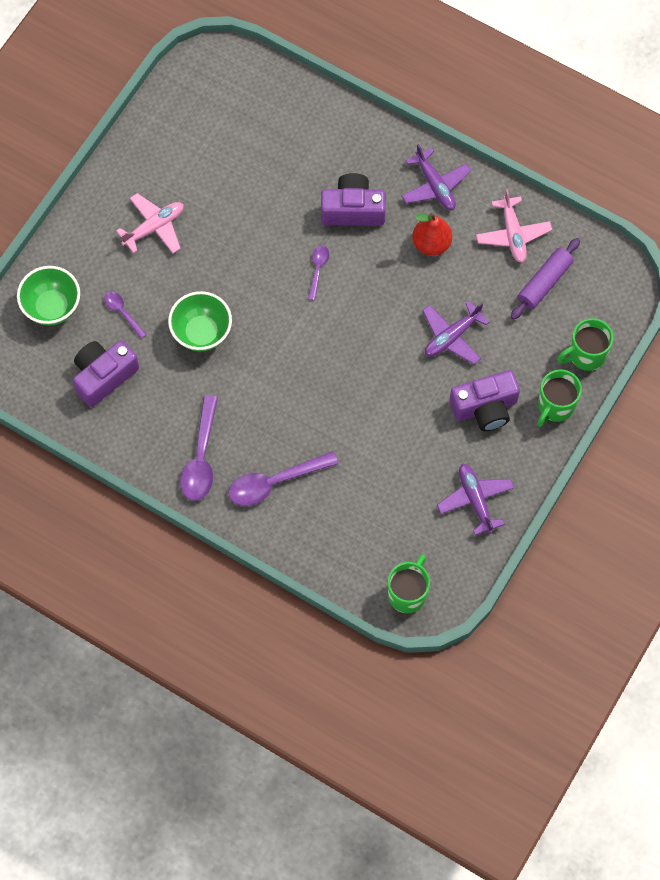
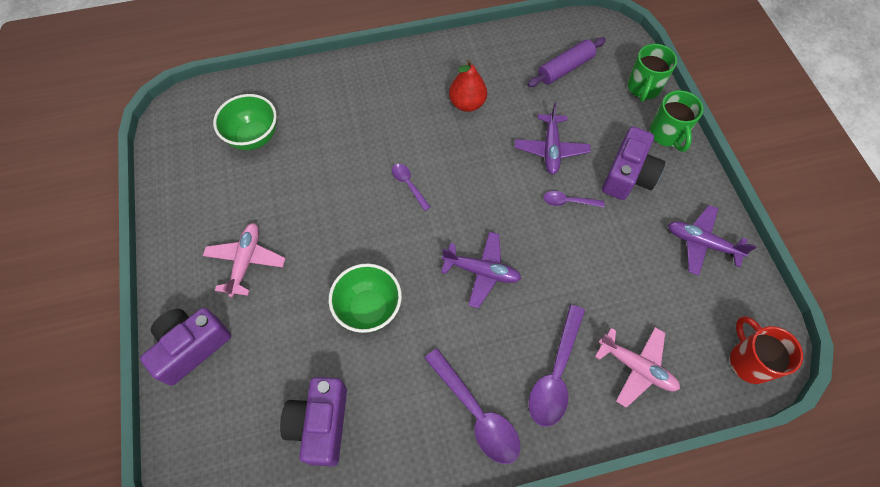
camera: 45 degrees left, 5 degrees down
green bowl [17,266,80,325] -> green bowl moved to [213,94,277,150]
purple spoon [104,292,147,339] -> purple spoon moved to [543,191,604,207]
purple camera [321,173,386,226] -> purple camera moved to [140,308,231,386]
green mug [388,554,430,613] -> red mug [730,316,803,384]
purple plane [401,144,471,210] -> purple plane moved to [441,231,521,308]
pink plane [476,189,552,263] -> pink plane moved to [595,327,680,408]
purple rolling pin [511,238,580,320] -> purple rolling pin turned 60 degrees clockwise [527,37,606,87]

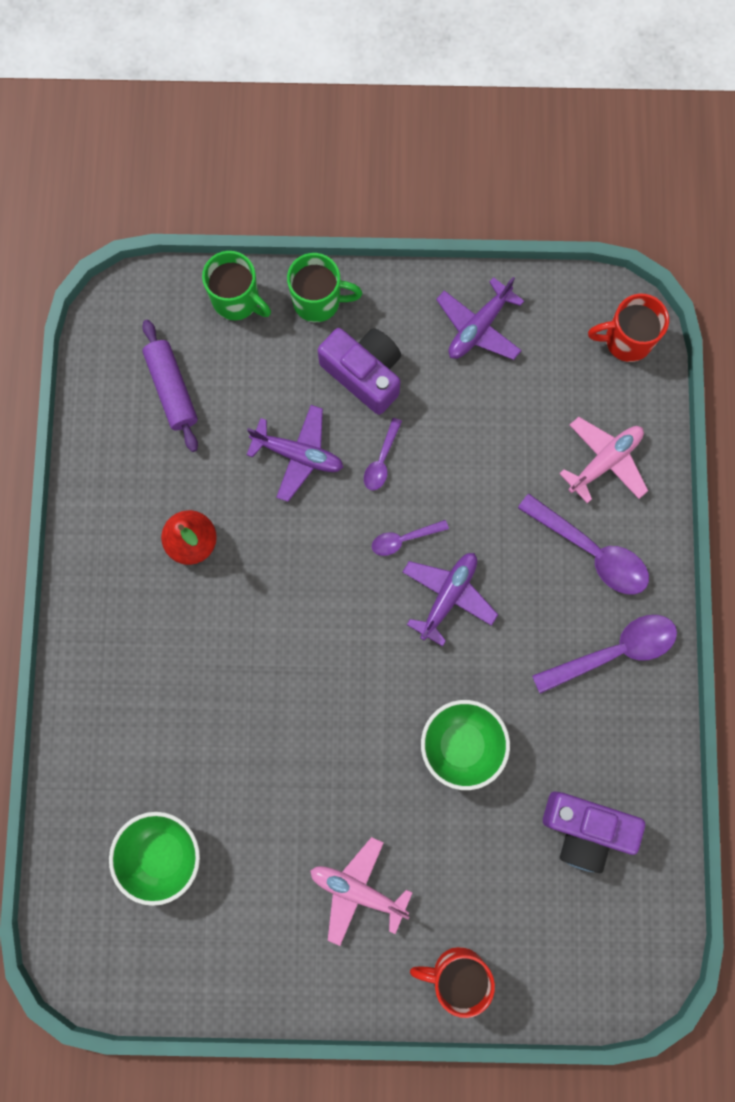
camera: 75 degrees left, 15 degrees up
purple camera [140,308,231,386] -> red mug [410,947,495,1018]
purple spoon [392,164,431,211] -> purple spoon moved to [372,520,449,556]

